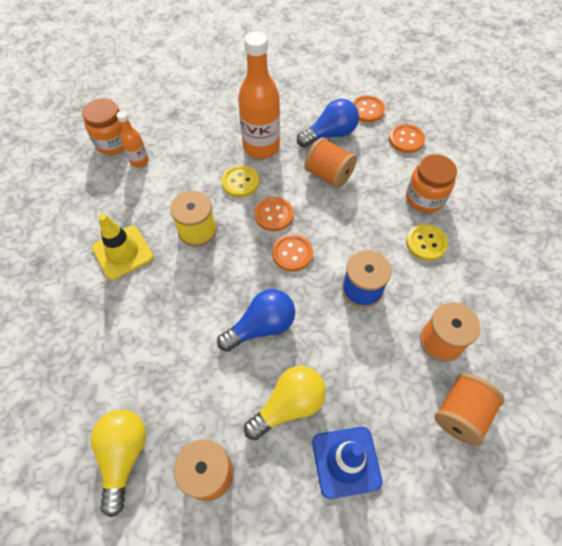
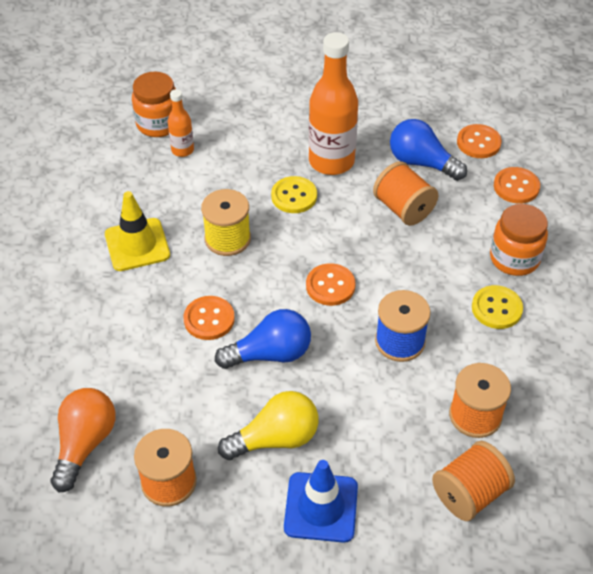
camera: 15 degrees right, 10 degrees down
yellow light bulb [91,409,146,517] -> orange light bulb [51,388,116,492]
orange button [254,197,293,231] -> orange button moved to [184,296,235,340]
blue light bulb [297,99,359,147] -> blue light bulb turned 135 degrees counterclockwise [390,119,467,181]

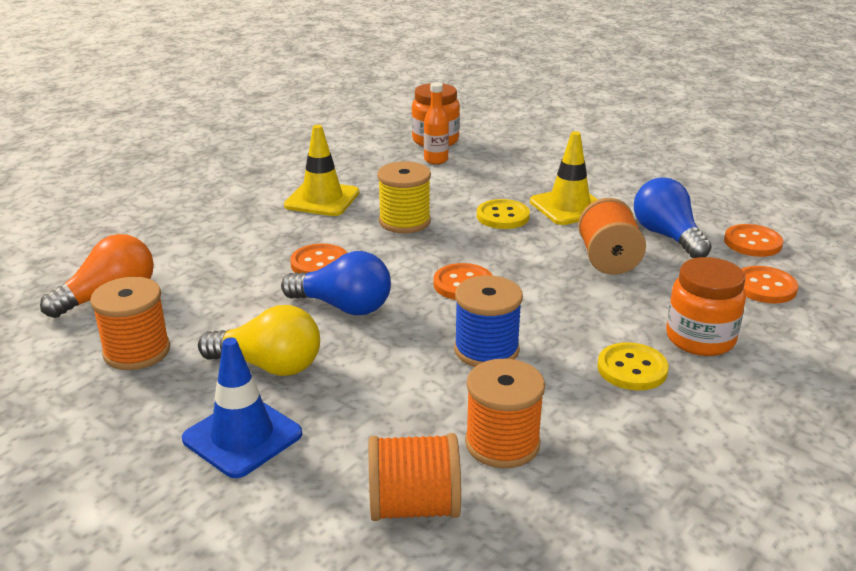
camera: 35 degrees right, 20 degrees down
orange bottle [309,32,358,175] -> yellow traffic cone [530,131,598,225]

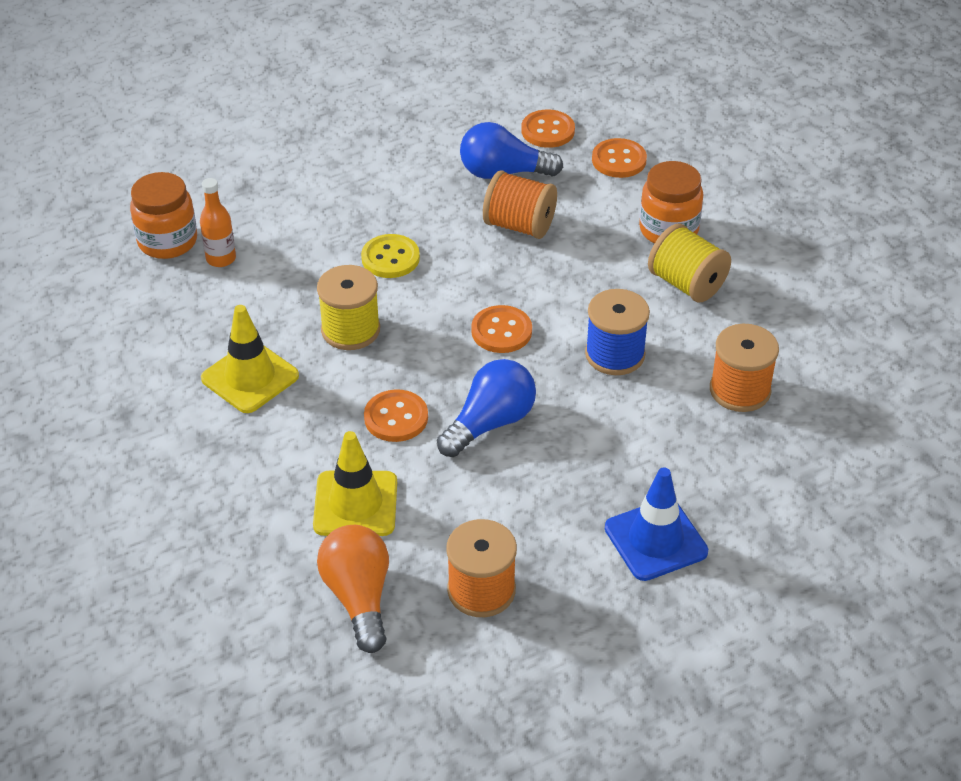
camera: 65 degrees left, 15 degrees up
yellow light bulb [198,305,320,376] -> none
orange spool [369,433,461,521] -> none
yellow traffic cone [530,131,598,225] -> yellow traffic cone moved to [313,431,397,536]
yellow button [598,342,669,390] -> yellow spool [648,224,731,302]

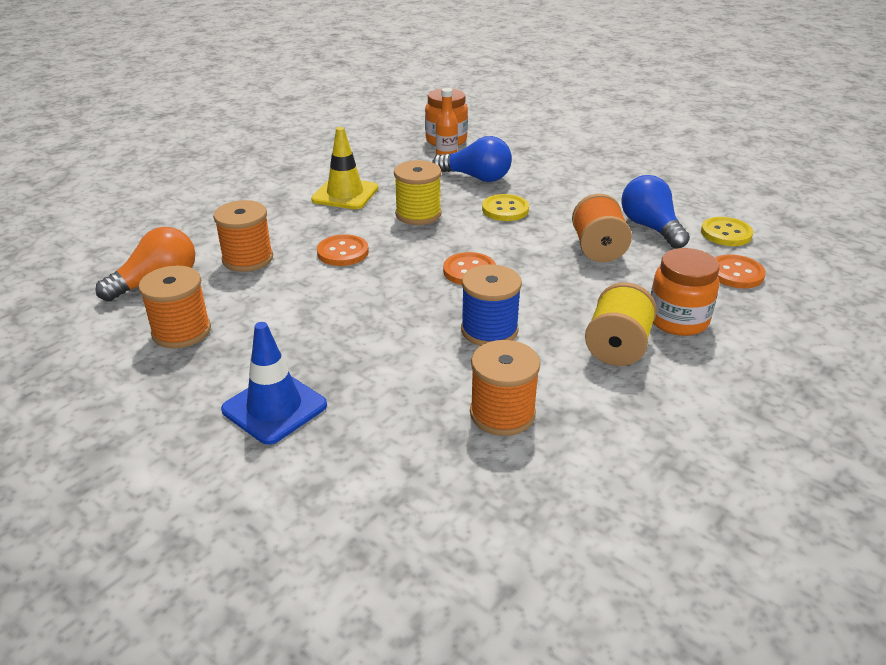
camera: 65 degrees right, 10 degrees down
yellow traffic cone [313,431,397,536] -> orange spool [213,200,273,272]
blue light bulb [437,359,536,457] -> blue light bulb moved to [432,136,512,182]
orange button [521,110,575,148] -> yellow button [701,217,753,246]

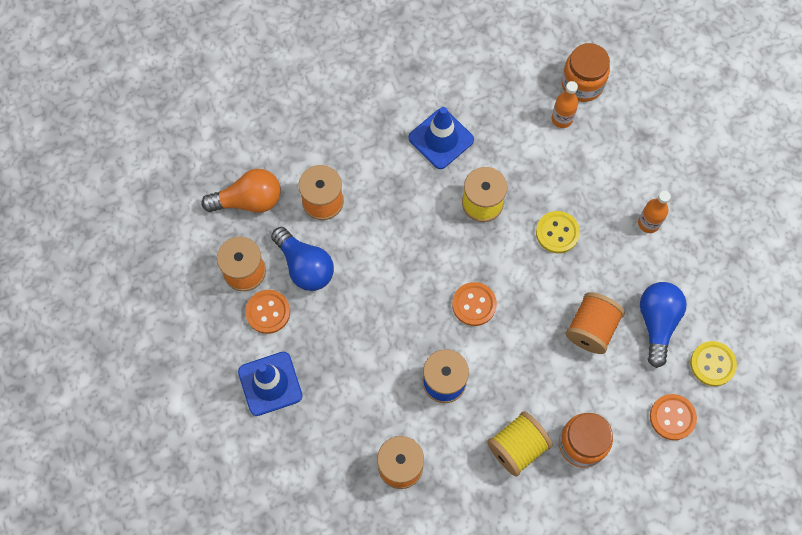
camera: 30 degrees right, 35 degrees up
yellow traffic cone [311,127,378,209] -> blue traffic cone [408,107,474,169]
orange button [317,234,369,266] -> orange button moved to [245,290,290,334]
blue light bulb [432,136,512,182] -> blue light bulb moved to [271,227,334,291]
none -> orange bottle [638,191,671,233]

